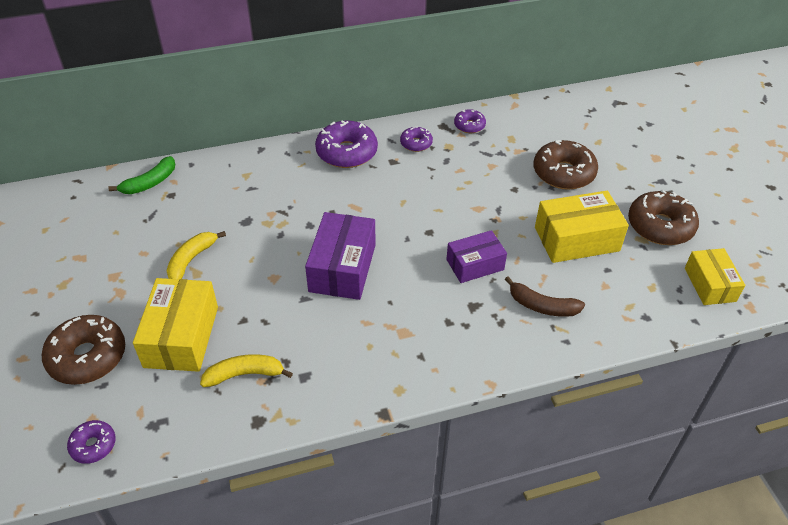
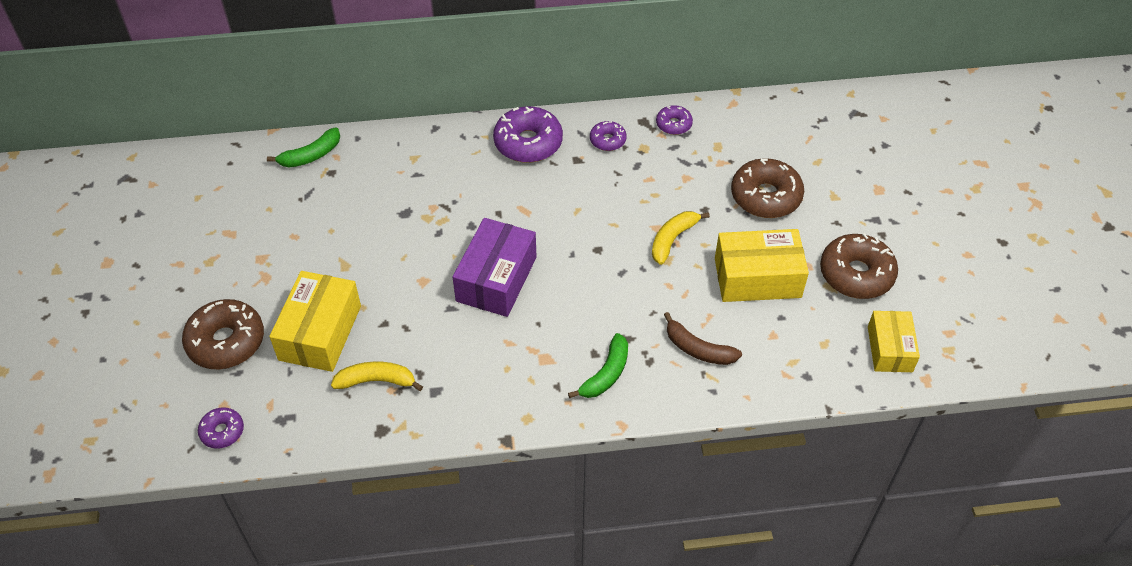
camera: 10 degrees right, 5 degrees up
yellow banana [167,231,226,279] -> yellow banana moved to [652,211,710,265]
purple box [446,230,507,283] -> none
none -> green banana [568,333,628,398]

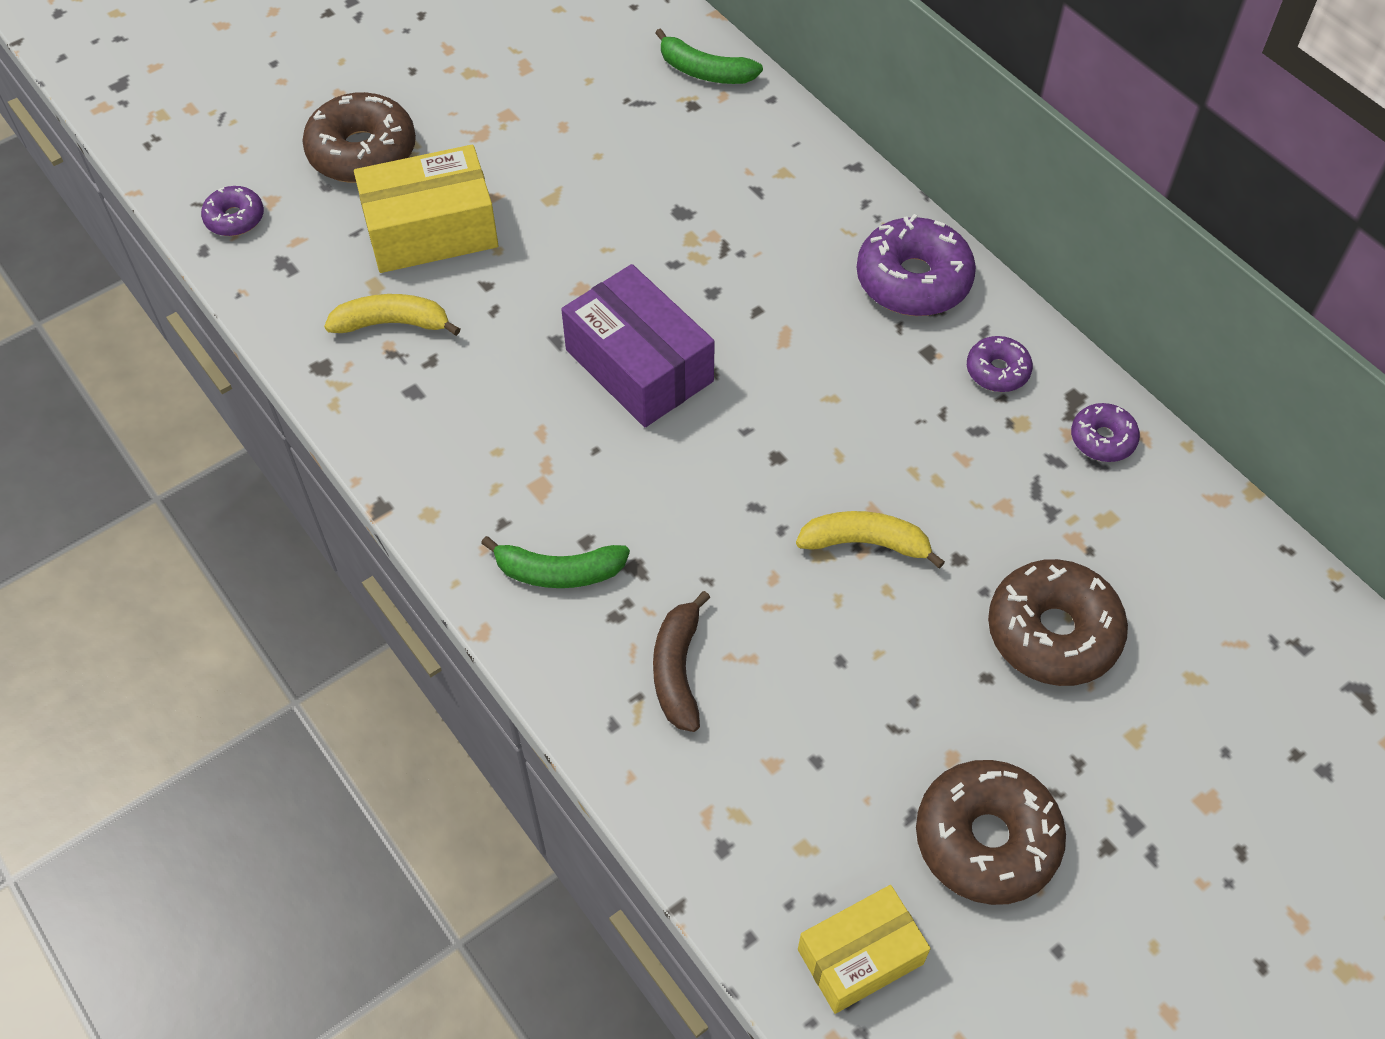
camera: 60 degrees right, 5 degrees up
yellow banana [331,361,423,391] -> yellow banana turned 60 degrees counterclockwise [324,294,460,336]
purple box [453,218,536,317] -> purple box turned 60 degrees clockwise [561,264,715,427]
yellow box [715,229,809,302] -> none

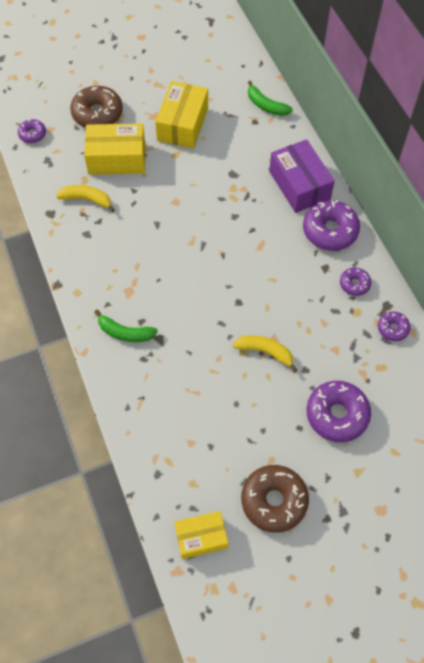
camera: 15 degrees right, 5 degrees up
purple box [561,264,715,427] -> purple box moved to [269,139,335,213]
brown banana [653,591,711,732] -> none
brown donut [988,559,1128,686] -> purple donut [306,381,371,442]
none -> yellow box [155,81,208,149]

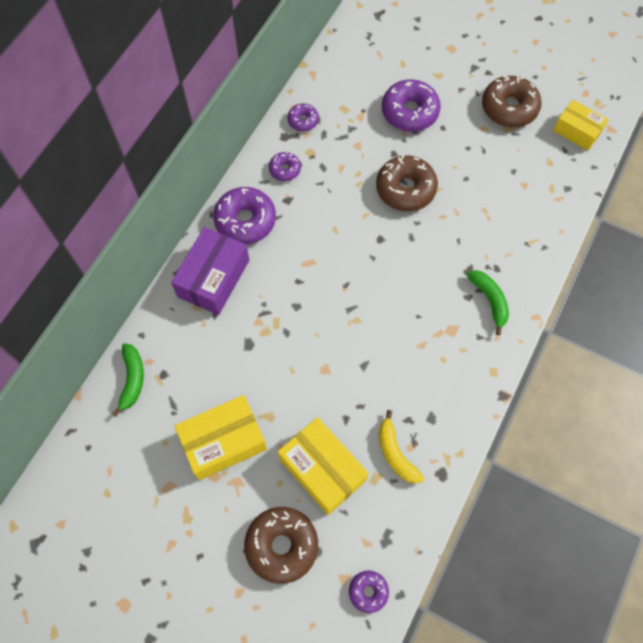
camera: 130 degrees left, 5 degrees up
yellow banana [233,335,297,372] -> brown donut [376,155,438,211]

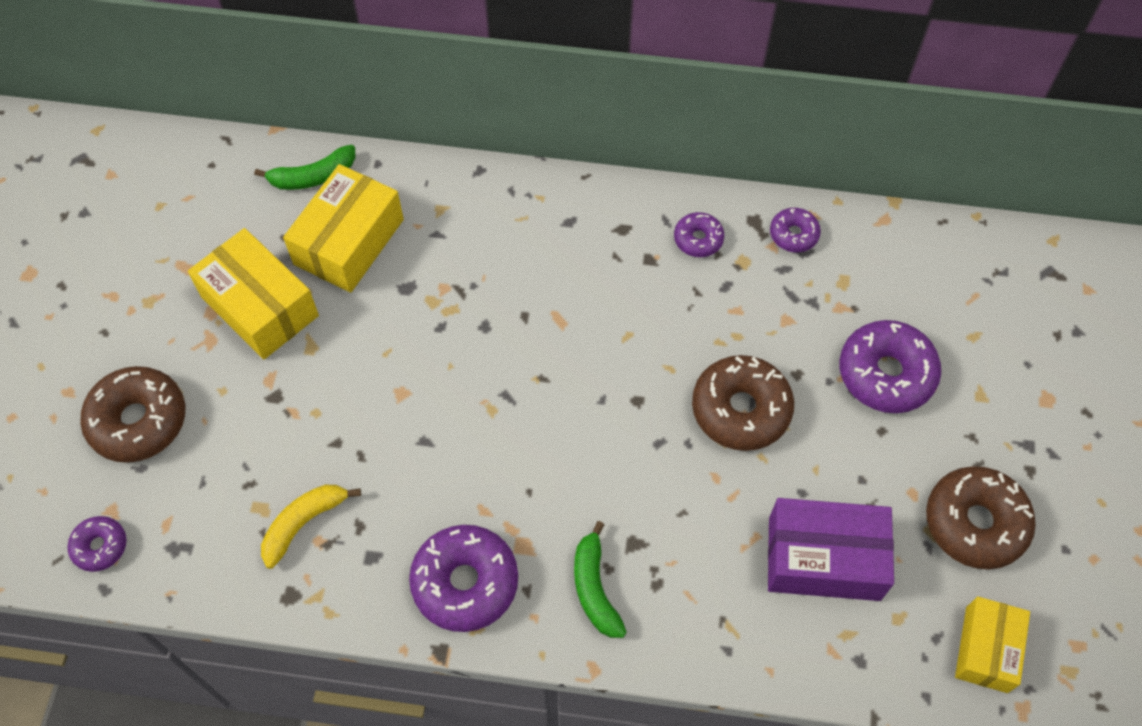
camera: 70 degrees right, 5 degrees down
purple box [171,227,249,315] -> purple box moved to [768,498,894,601]
purple donut [213,187,276,244] -> purple donut moved to [409,525,518,632]
yellow box [278,417,369,515] -> yellow box moved to [283,164,404,293]
green banana [467,270,509,335] -> green banana turned 120 degrees clockwise [574,521,627,638]

